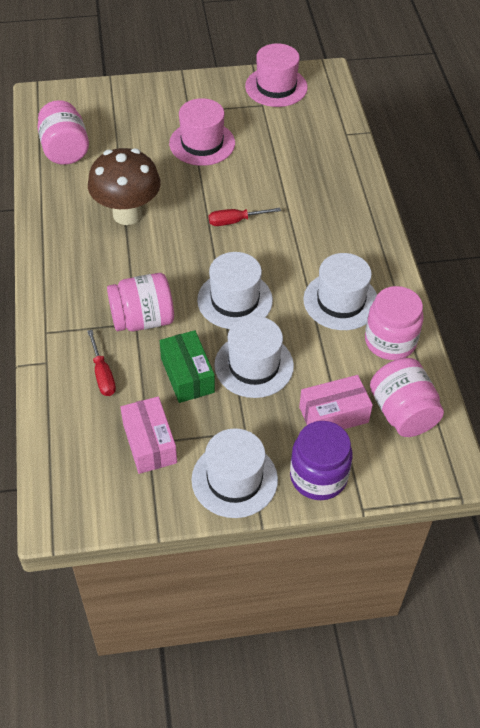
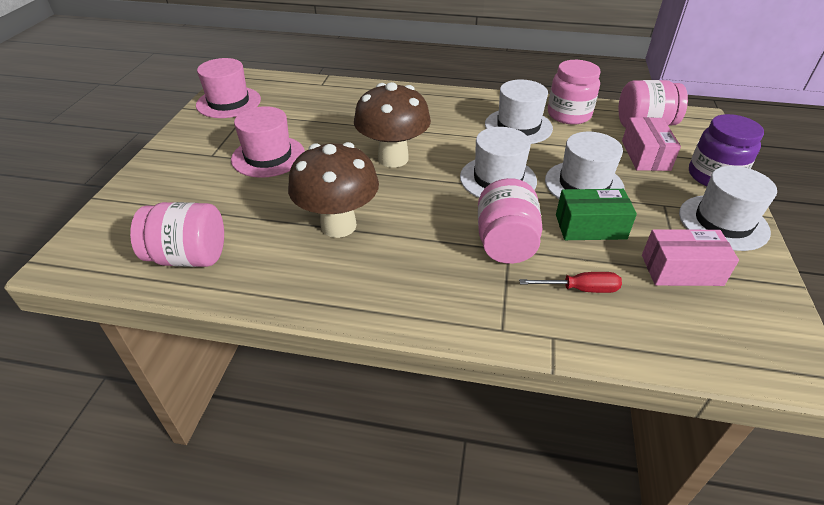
camera: 70 degrees left, 10 degrees down
red screwdriver [209,208,281,226] -> brown mushroom [354,82,431,168]

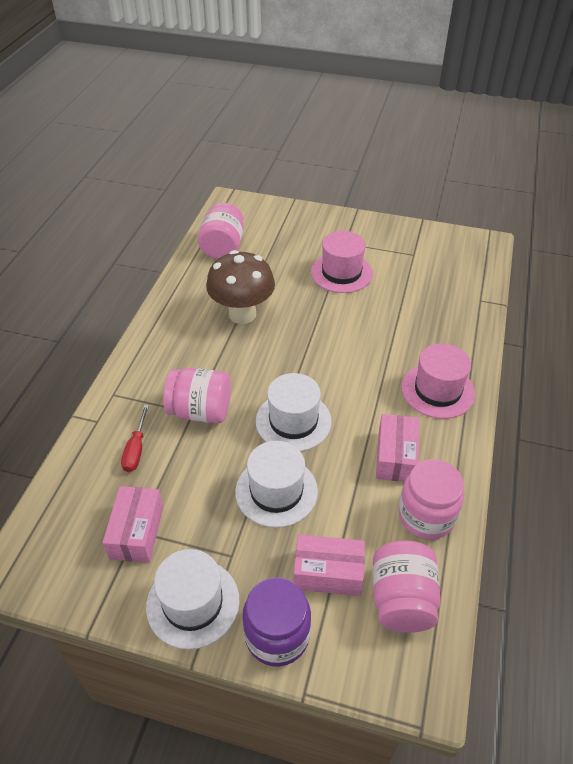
camera: 95 degrees right, 5 degrees up
pink hat [196,58,261,118] -> pink hat moved to [401,343,475,419]
brown mushroom [354,82,431,168] -> none
white hat [485,80,553,144] -> pink box [376,414,419,482]
green box [556,189,637,240] -> none

